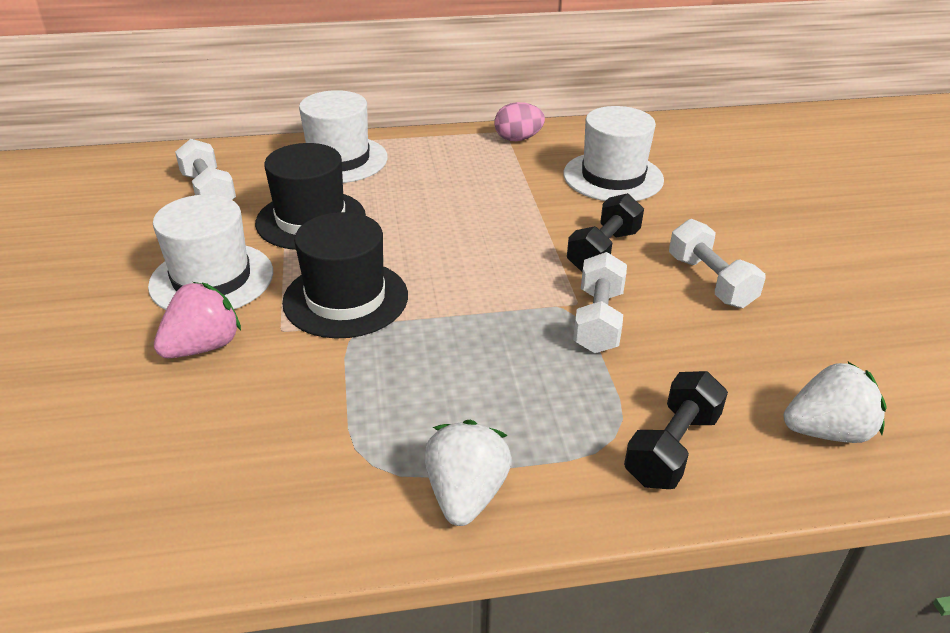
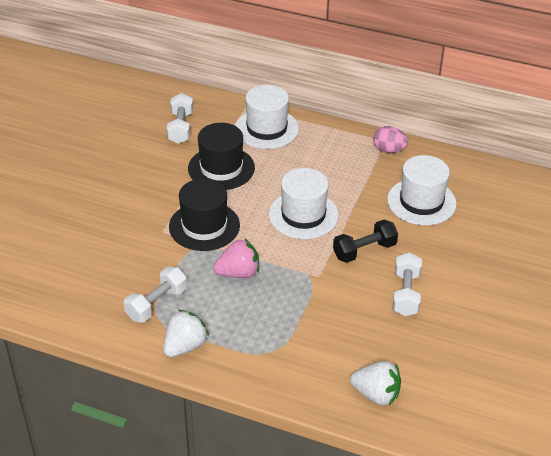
camera: 30 degrees right, 5 degrees up
white hat [148,195,273,310] -> white hat moved to [269,168,339,239]
pink strawberry [154,282,241,358] -> pink strawberry moved to [213,238,259,278]
white dumbbell [573,252,627,353] -> white dumbbell moved to [124,267,187,323]
black dumbbell [624,371,728,489] -> none

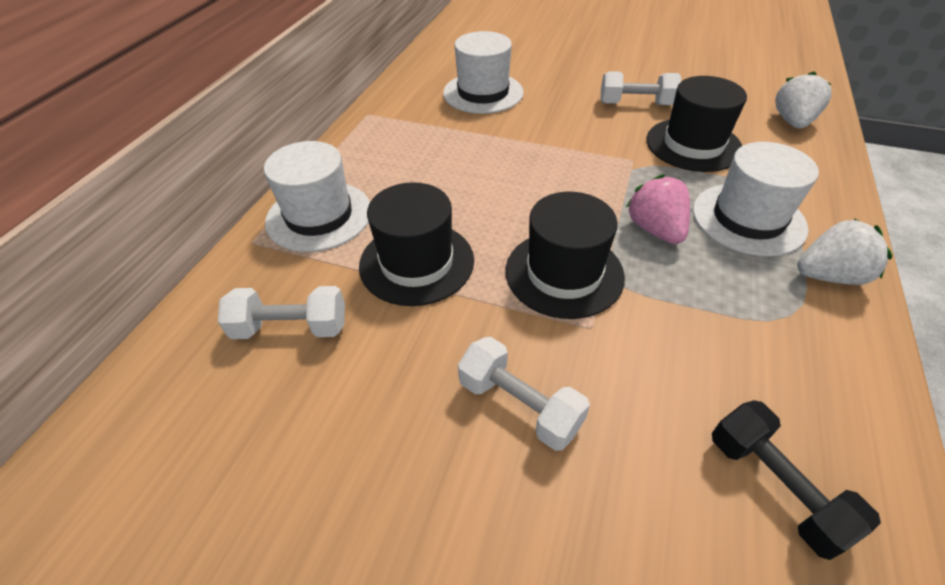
camera: 90 degrees left, 5 degrees up
white dumbbell [124,267,187,323] -> white dumbbell moved to [458,337,590,451]
white strawberry [163,310,209,357] -> white strawberry turned 135 degrees clockwise [797,219,892,285]
white hat [269,168,339,239] -> white hat moved to [693,142,819,257]
black dumbbell [333,220,398,263] -> black dumbbell moved to [712,400,881,560]
pink egg [373,126,408,153] -> none
none -> black hat [647,76,747,172]

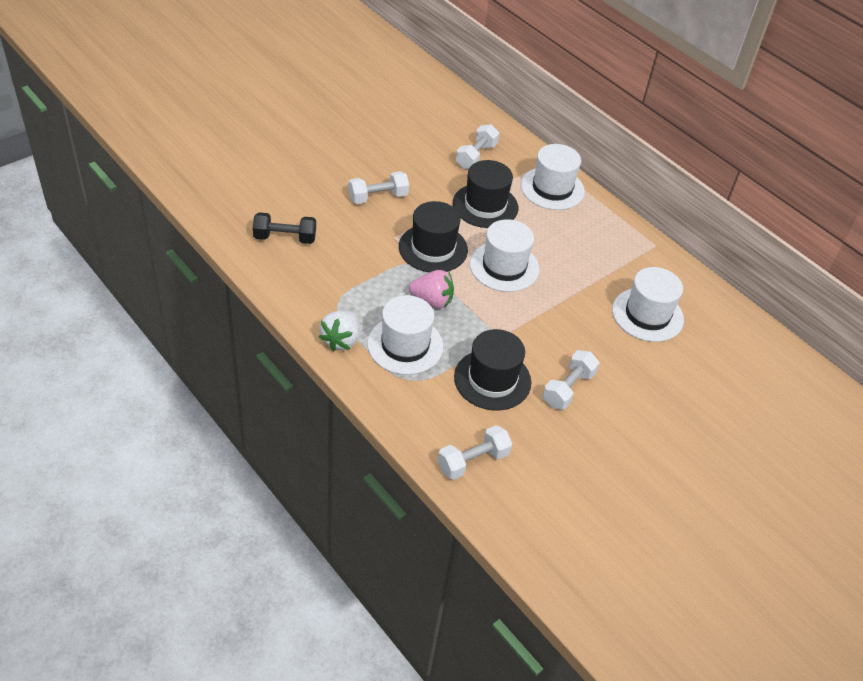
camera: 115 degrees right, 0 degrees up
white strawberry [775,71,832,128] -> white dumbbell [437,425,512,480]
none -> white hat [470,219,539,292]

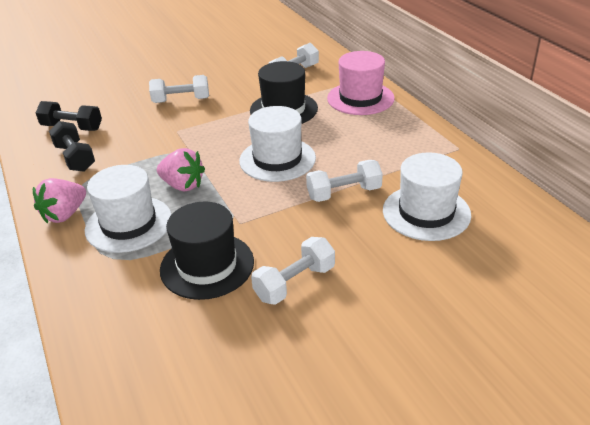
camera: 20 degrees right, 10 degrees down
white strawberry [319,311,359,351] -> pink strawberry [33,178,86,223]
black hat [399,201,468,273] -> none
white dumbbell [437,425,512,480] -> white dumbbell moved to [306,160,383,202]
white hat [521,144,585,210] -> pink hat [327,51,395,115]
none -> black dumbbell [49,121,95,172]

